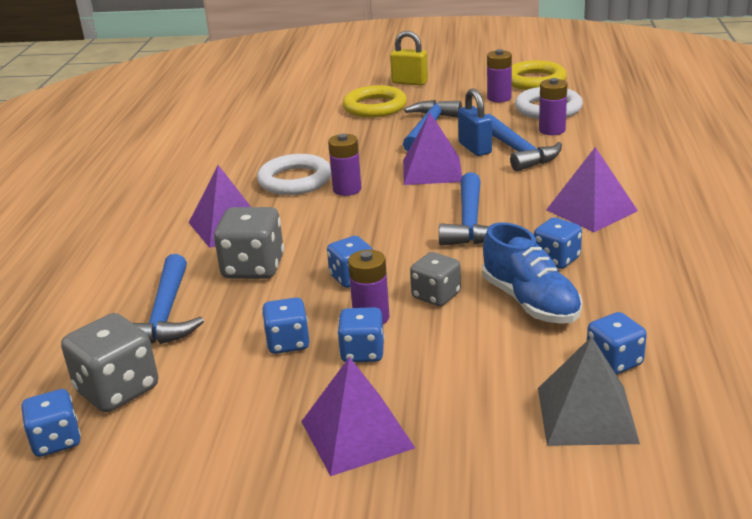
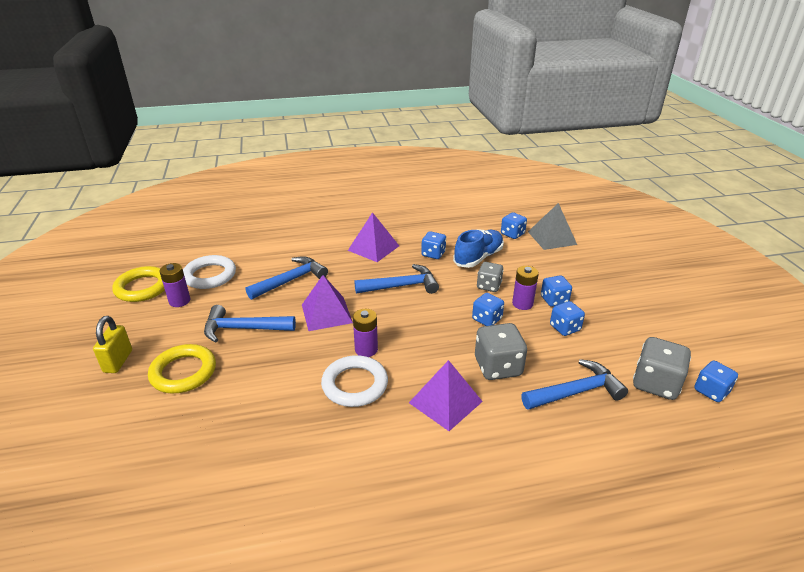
camera: 110 degrees left, 5 degrees up
purple pyramid [301,357,415,476] -> none
blue padlock [458,88,492,156] -> none
purple battery [539,78,567,135] -> none

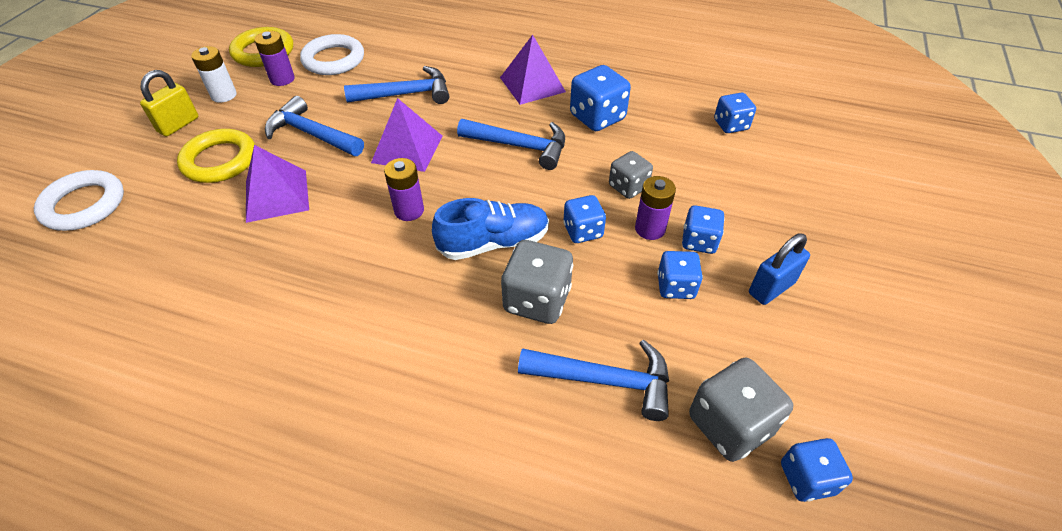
camera: 30 degrees right, 15 degrees up
white ring [321,355,388,407] -> white ring moved to [34,170,124,231]
purple pyramid [409,360,483,431] -> purple pyramid moved to [246,145,309,223]
blue dice [421,231,446,259] -> blue dice [570,65,631,131], size x1.56
blue shoe [453,229,504,268] -> blue shoe moved to [432,198,549,260]
grey pyramid [528,203,577,250] -> none
none -> white battery [191,46,237,103]
none -> blue padlock [749,234,810,305]

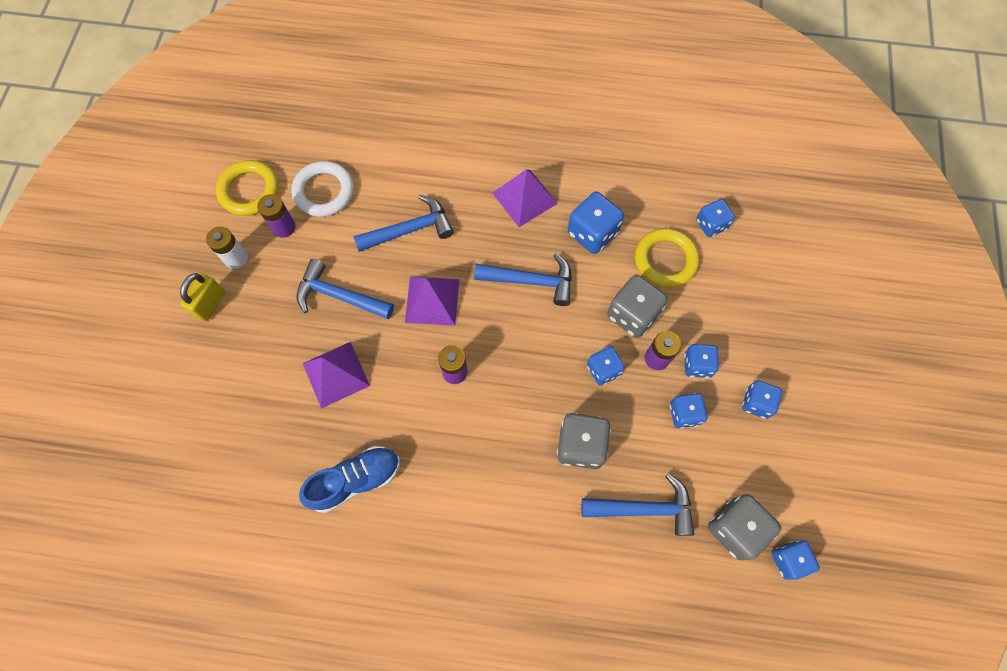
camera: 10 degrees left, 20 degrees up
white ring [34,170,124,231] -> none
yellow ring [177,129,255,183] -> yellow ring moved to [635,228,699,288]
blue shoe [432,198,549,260] -> blue shoe moved to [299,446,400,513]
grey dice [609,151,653,199] -> grey dice [607,275,668,338], size x1.56
blue padlock [749,234,810,305] -> blue dice [742,380,783,419]

